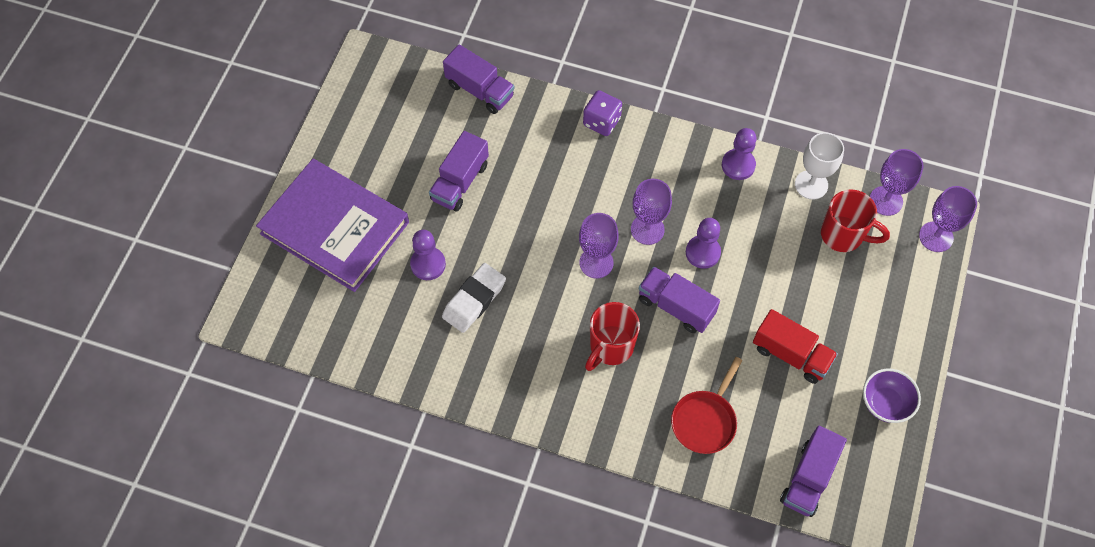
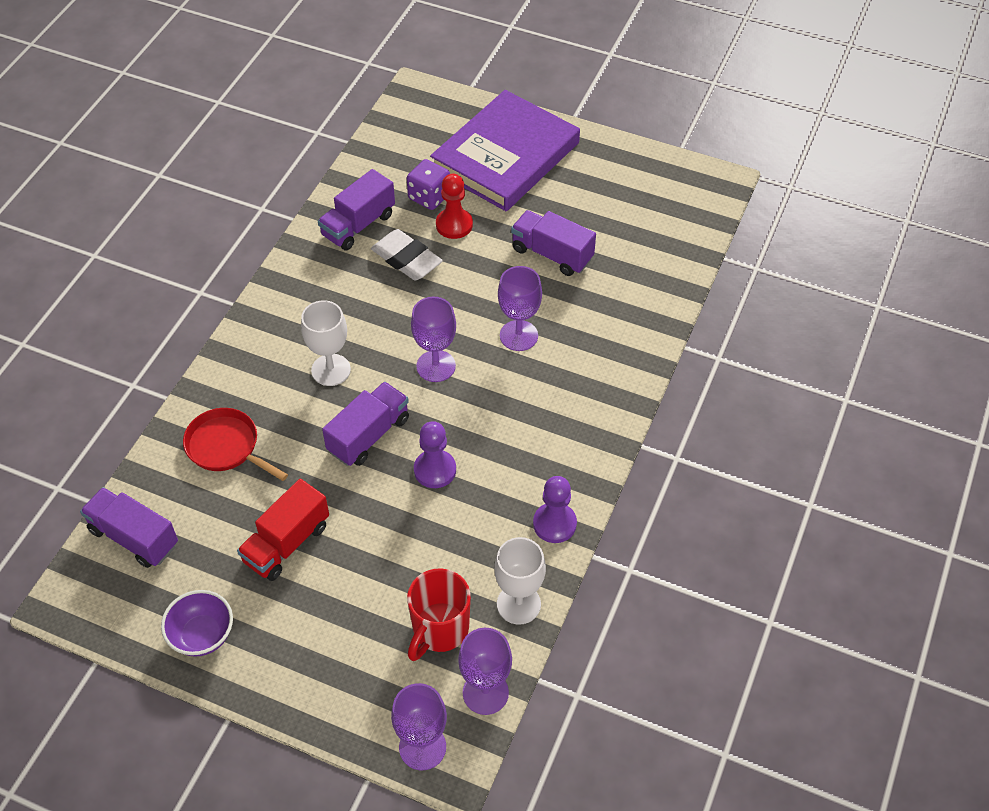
camera: 95 degrees right, 10 degrees down
purple pawn [410,230,446,280] -> red pawn [436,174,473,239]
purple truck [443,44,514,114] -> purple truck moved to [318,169,395,251]
purple dice [583,90,622,136] -> purple dice moved to [407,159,450,210]
red mug [585,302,640,371] -> white goblet [301,300,351,386]
purple goblet [631,179,672,245] -> purple goblet moved to [498,266,542,351]

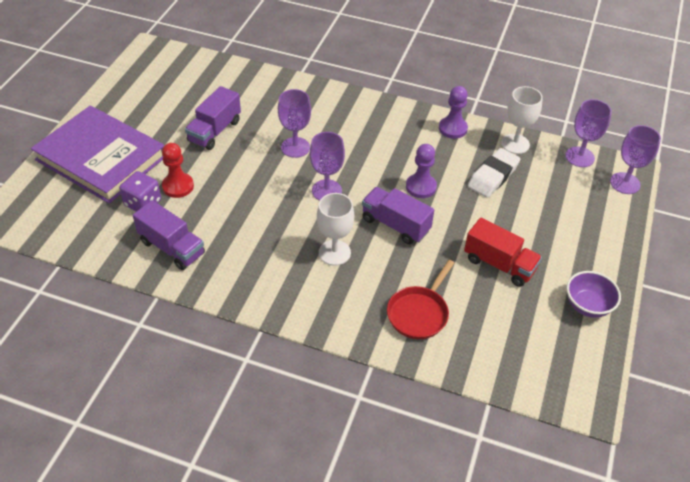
camera: 95 degrees left, 5 degrees down
purple truck [80,487,178,568] -> none
white eraser [371,229,443,280] -> white eraser moved to [468,148,520,198]
red mug [407,568,471,661] -> none

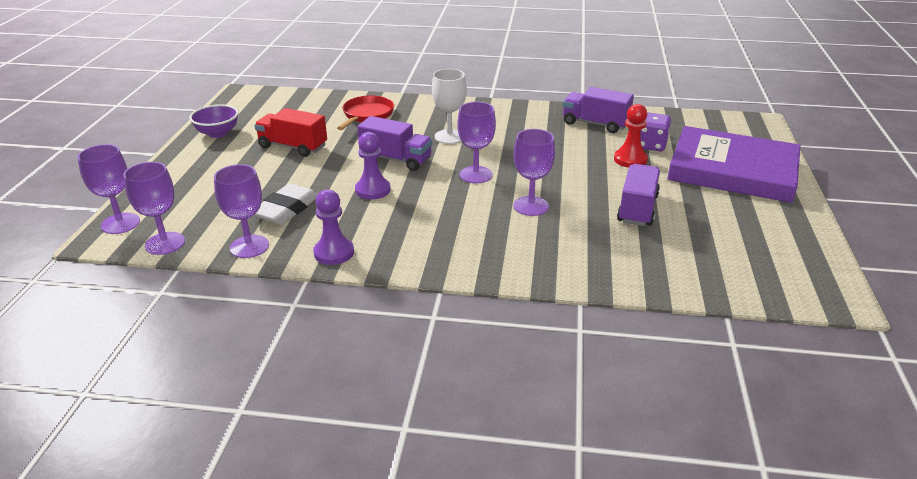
camera: 170 degrees right, 15 degrees down
white goblet [501,86,543,154] -> purple goblet [214,164,269,258]

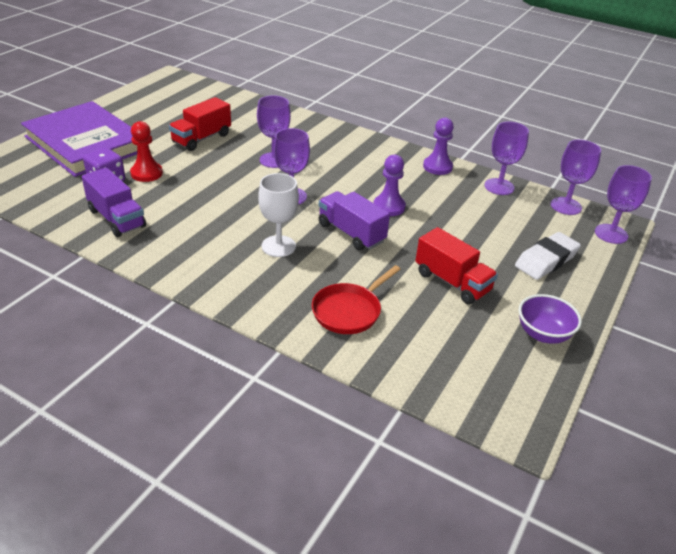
camera: 160 degrees left, 5 degrees up
white eraser [255,183,318,225] -> white eraser moved to [515,232,581,280]
purple truck [617,164,660,226] -> red truck [169,97,231,151]

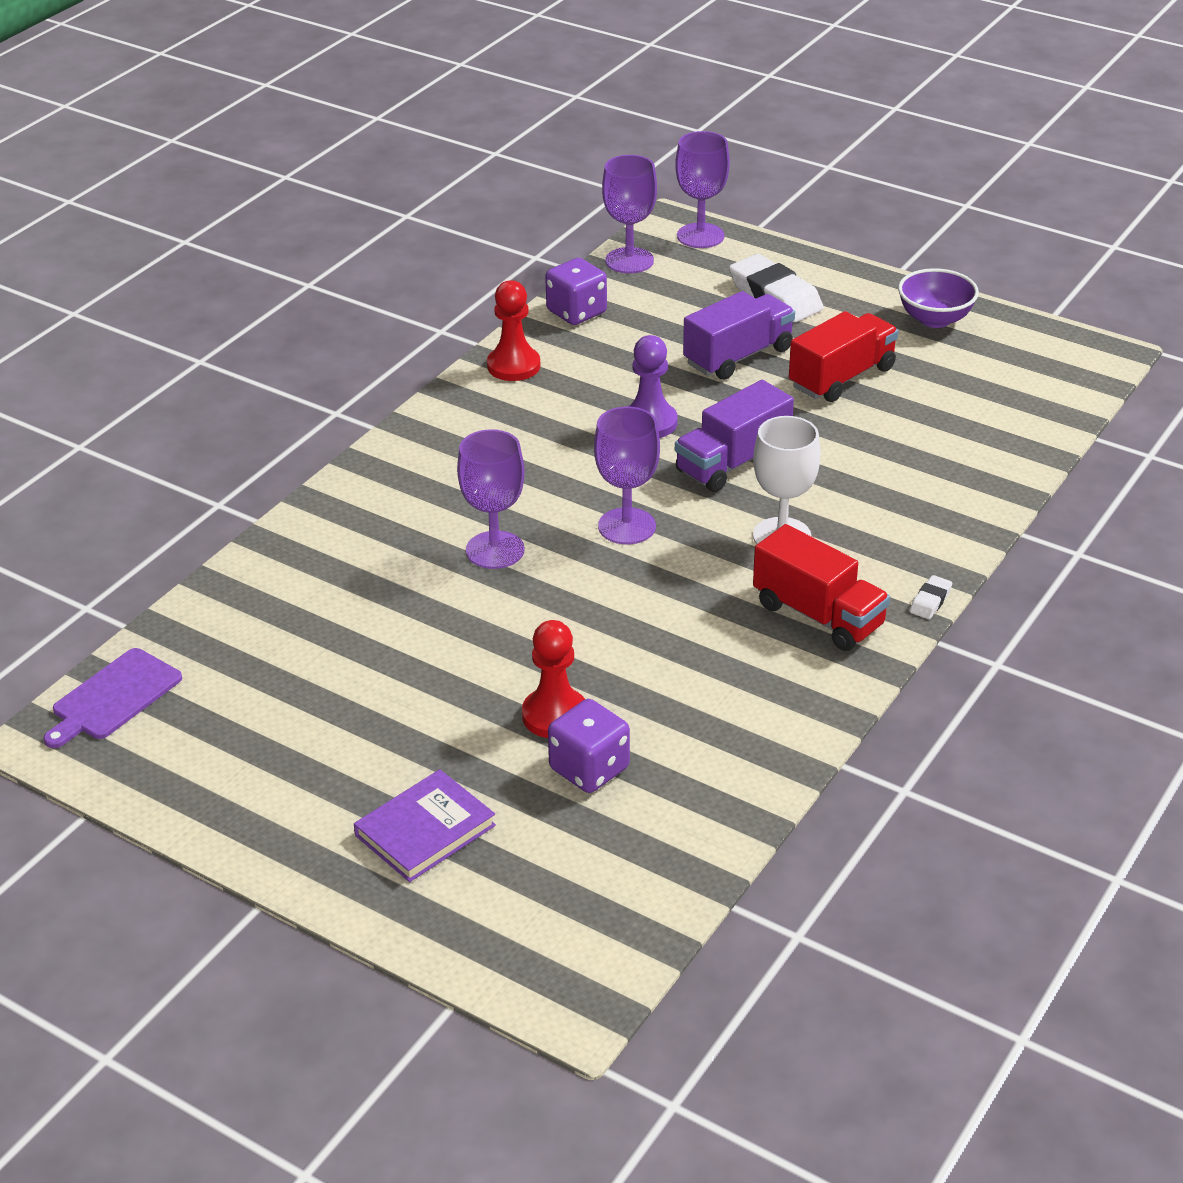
camera: 85 degrees left, 0 degrees up
purple book [21,101,137,177] -> purple book [354,769,496,882], size x0.47
purple truck [82,167,146,237] -> purple truck moved to [683,291,795,380]
red truck [169,97,231,151] -> red truck moved to [753,524,890,651]
red pan [312,265,401,334] -> none
purple pawn [423,118,454,175] -> red pawn [487,280,541,381]
purple goblet [485,122,529,195] -> purple dice [545,258,607,325]
none -> purple cutting board [43,648,182,748]
none -> white eraser [910,575,952,619]

